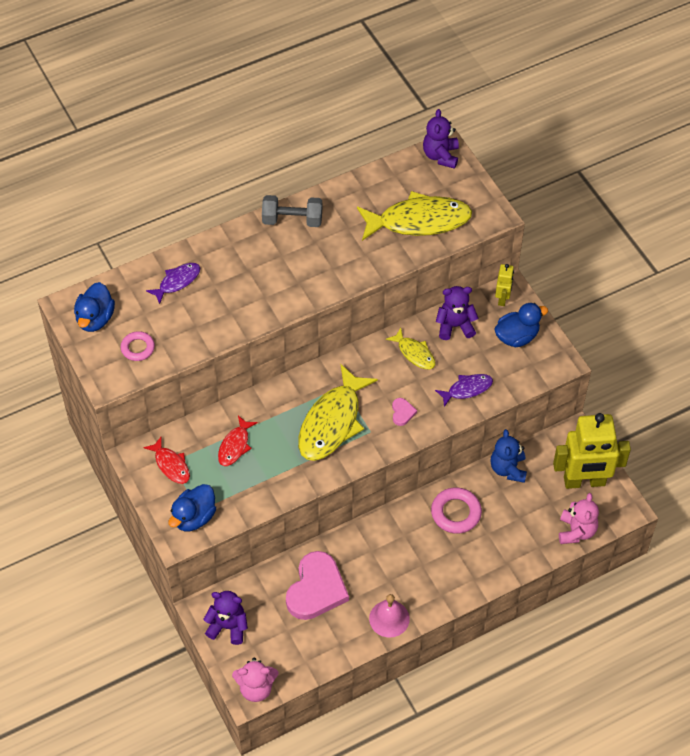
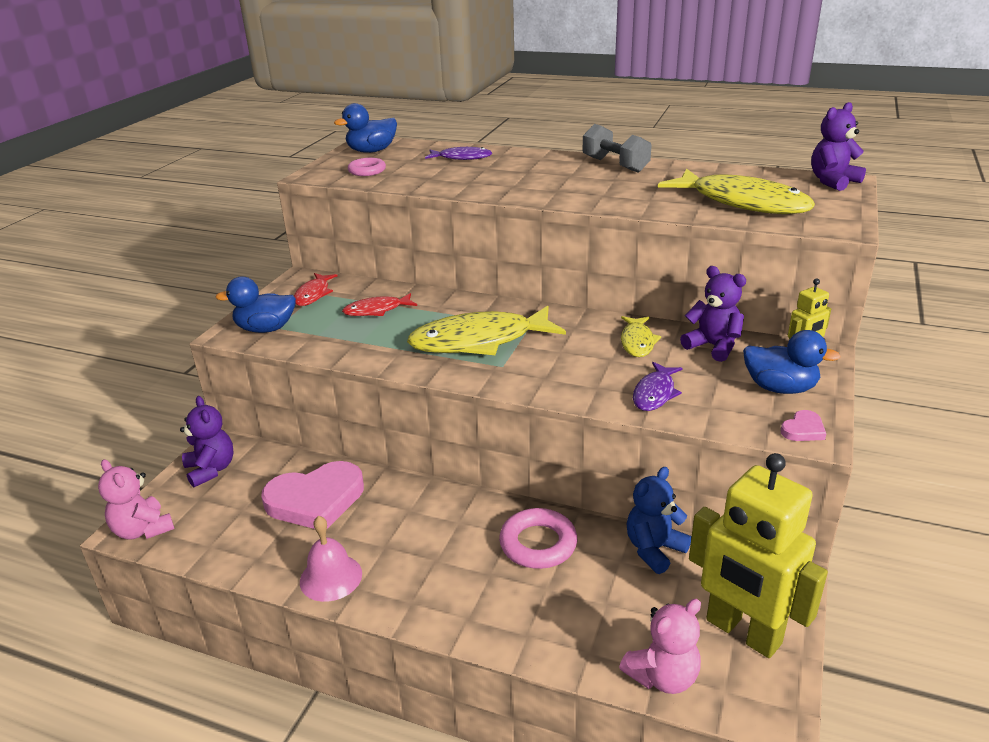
camera: 50 degrees right, 25 degrees down
pink heart [392,398,417,426] -> pink heart moved to [781,410,826,441]
purple fish [435,374,493,407] -> purple fish turned 90 degrees clockwise [633,362,683,411]

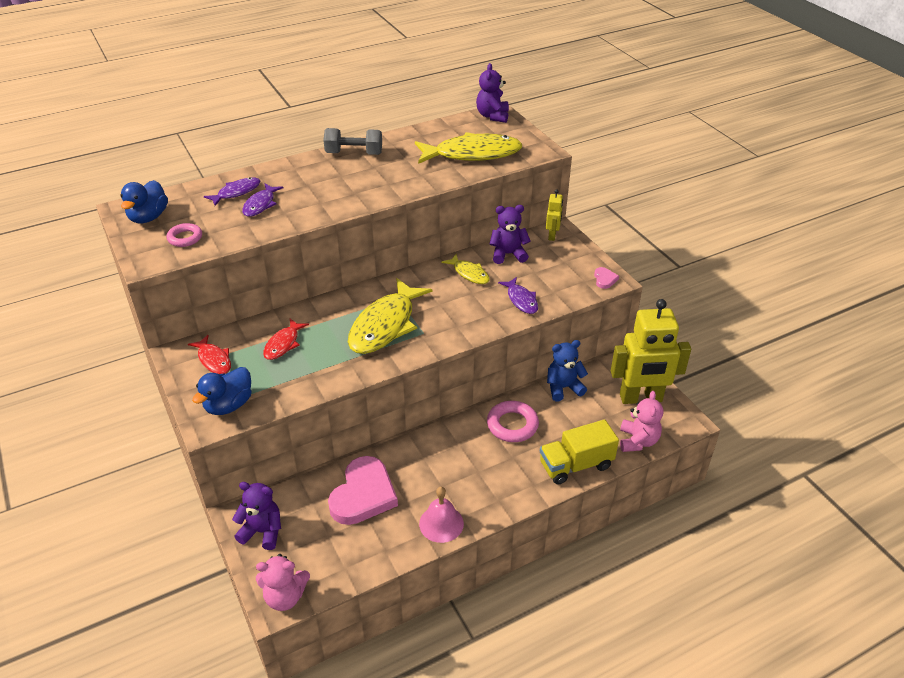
camera: 50 degrees left, 10 degrees up
blue teddy bear [627,467,692,574] -> blue teddy bear turned 75 degrees clockwise [547,340,588,401]
blue duck [743,330,841,394] -> none
none -> purple fish [242,183,284,217]
none -> yellow truck [540,419,619,485]

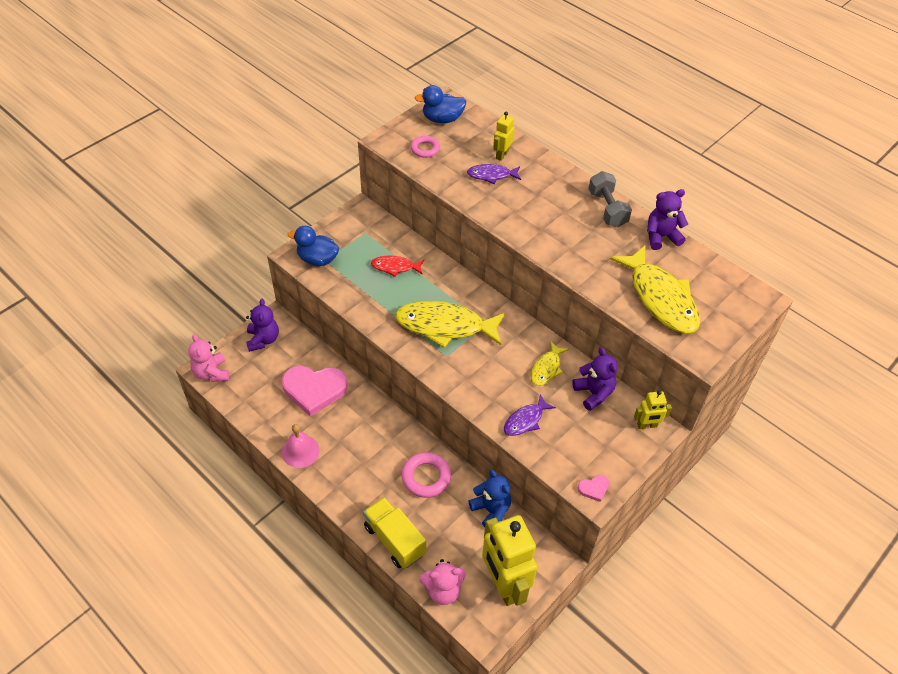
camera: 70 degrees right, 10 degrees up
red fish [188,335,231,374] -> none
purple fish [204,177,260,206] -> yellow robot [493,112,515,161]
purple teddy bear [476,63,509,123] -> purple teddy bear moved to [647,189,688,250]

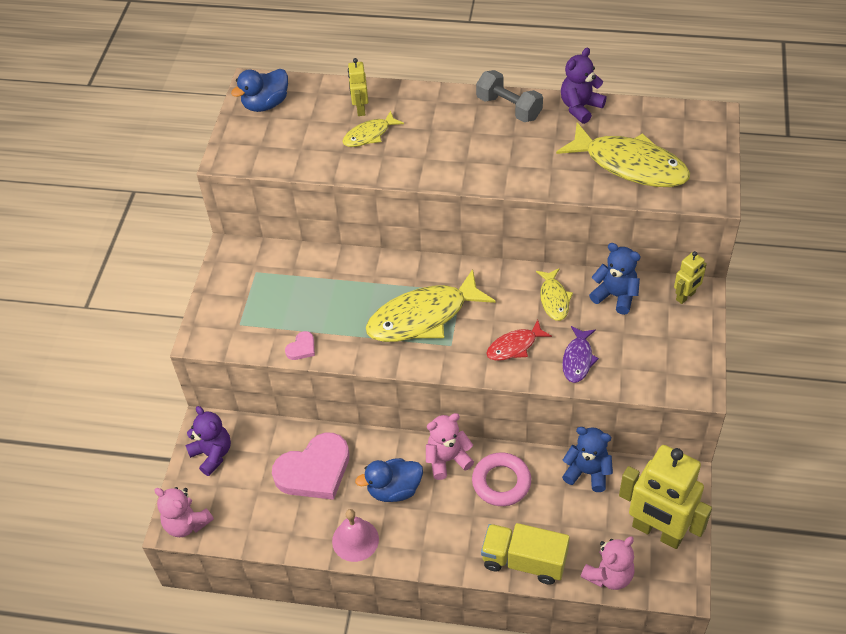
camera: 30 degrees left, 0 degrees up
blue duck [288,226,339,266] -> blue duck moved to [355,458,423,502]
red fish [371,256,424,277] -> red fish moved to [486,320,552,361]
pink ring [411,136,440,158] -> none
purple fish [467,164,521,184] -> yellow fish [342,110,404,147]
purple teddy bear [572,347,618,411] -> blue teddy bear [589,243,641,315]
pink heart [577,475,609,502] -> pink heart moved to [285,331,315,360]
none -> pink teddy bear [426,413,474,480]

